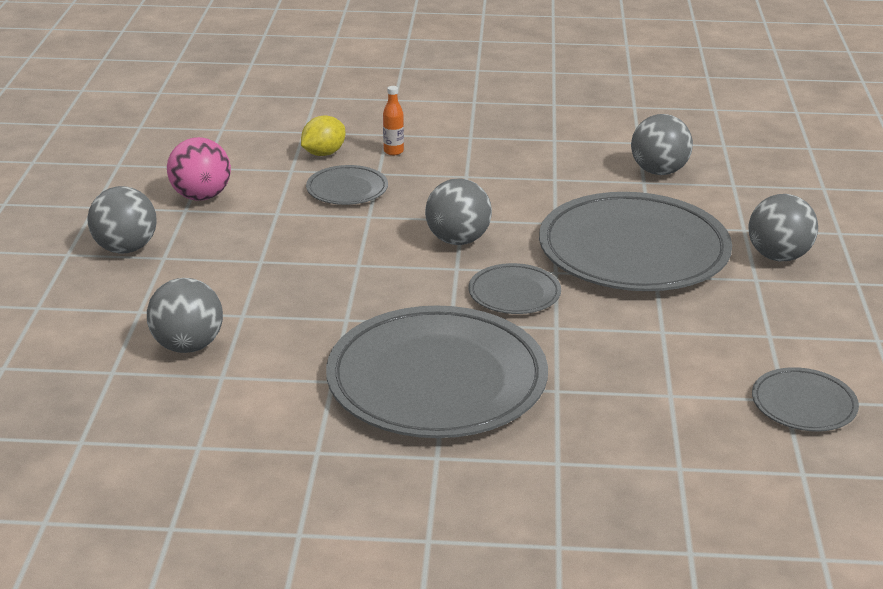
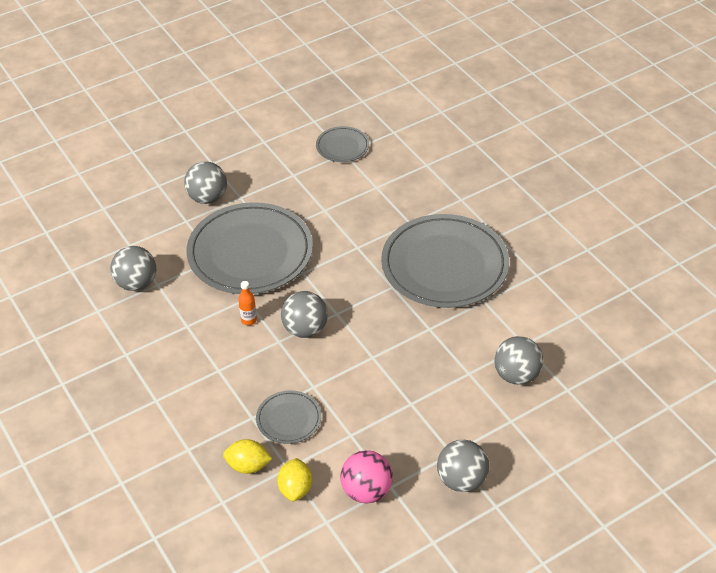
camera: 125 degrees left, 15 degrees up
orange bottle [383,86,404,155] -> orange bottle moved to [238,281,257,325]
grey plate [469,263,561,314] -> none
none -> yellow lemon [277,458,312,501]

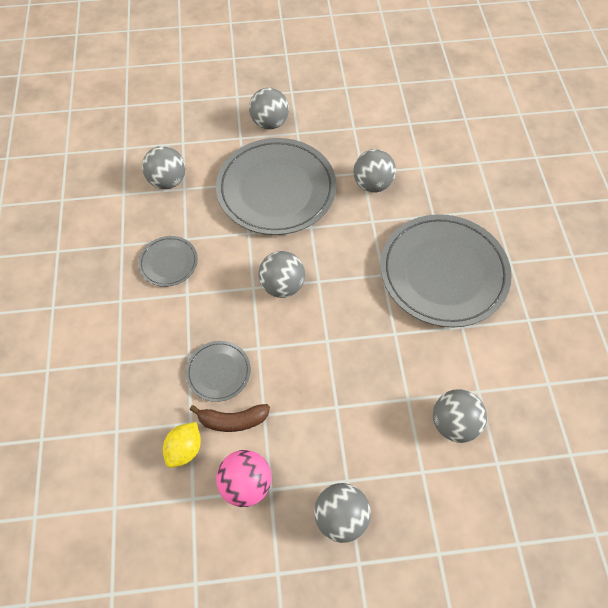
camera: 25 degrees right, 15 degrees up
yellow lemon [223,439,272,474] -> none
orange bottle [238,281,257,325] -> none
grey plate [316,126,369,162] -> grey plate moved to [138,236,198,287]
none -> brown banana [190,404,270,432]
none -> grey ball [353,149,396,193]

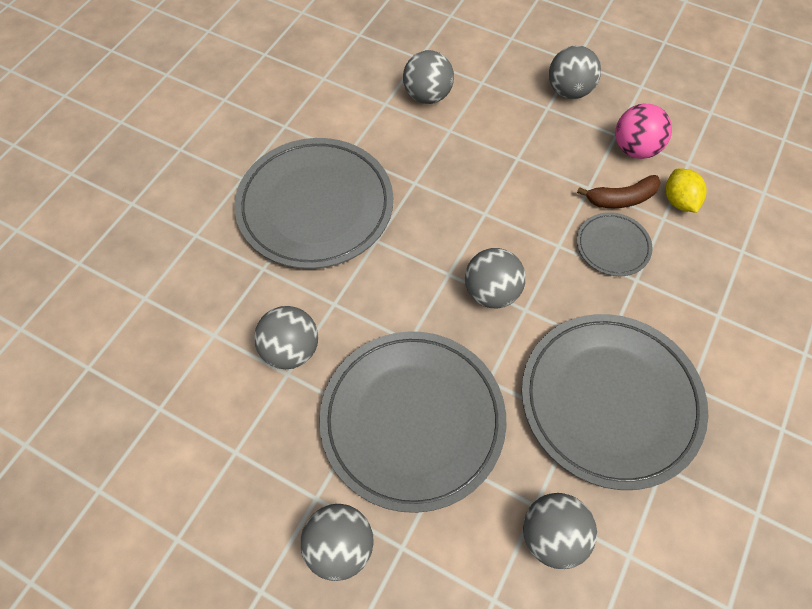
camera: 145 degrees left, 0 degrees up
grey plate [138,236,198,287] -> grey plate [522,314,708,490], size x2.17
yellow lemon [163,422,201,468] -> yellow lemon turned 75 degrees counterclockwise [666,168,707,213]
brown banana [190,404,270,432] -> brown banana turned 135 degrees clockwise [577,175,661,208]

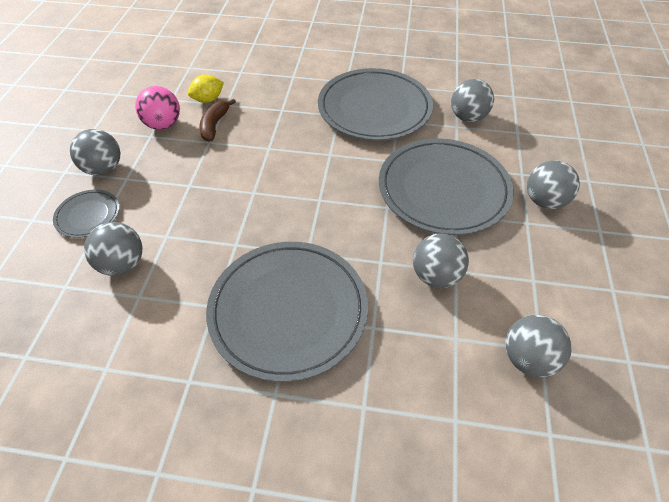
camera: 110 degrees left, 10 degrees down
grey ball [465,248,526,308] -> grey ball moved to [505,315,572,377]
brown banana [577,175,661,208] -> brown banana turned 135 degrees counterclockwise [200,99,236,142]
grey plate [577,212,653,276] -> grey plate moved to [53,189,120,238]

